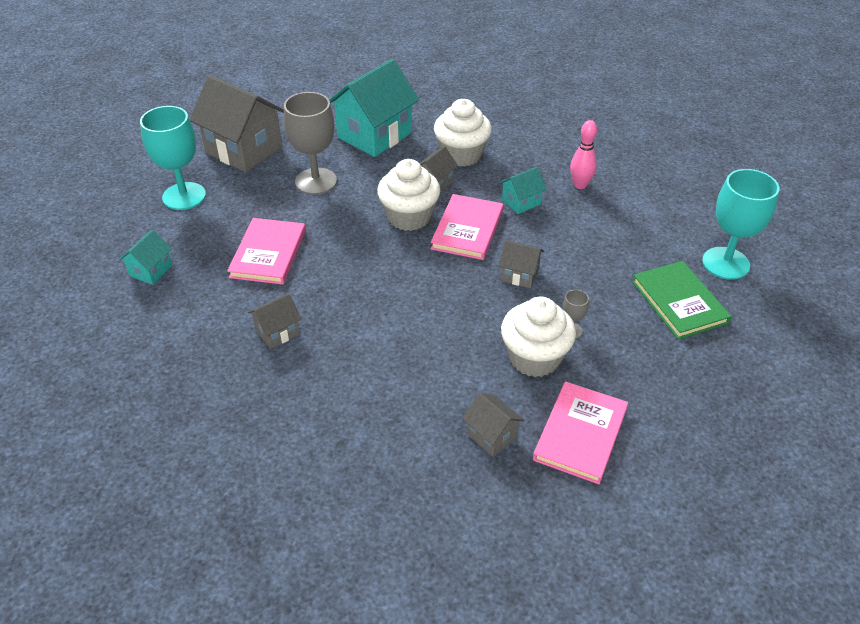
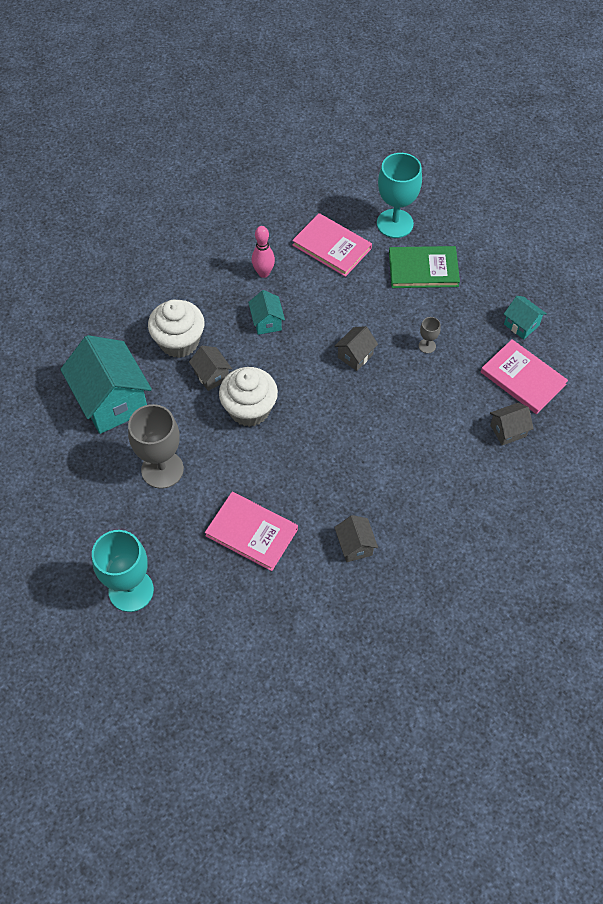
camera: 70 degrees left, 15 degrees up
turquoise house [119,230,172,285] -> turquoise house moved to [504,296,547,339]
grey house [190,75,284,172] -> none
pink book [431,194,503,260] -> pink book moved to [292,213,372,277]
white cupcake [501,297,576,377] -> none

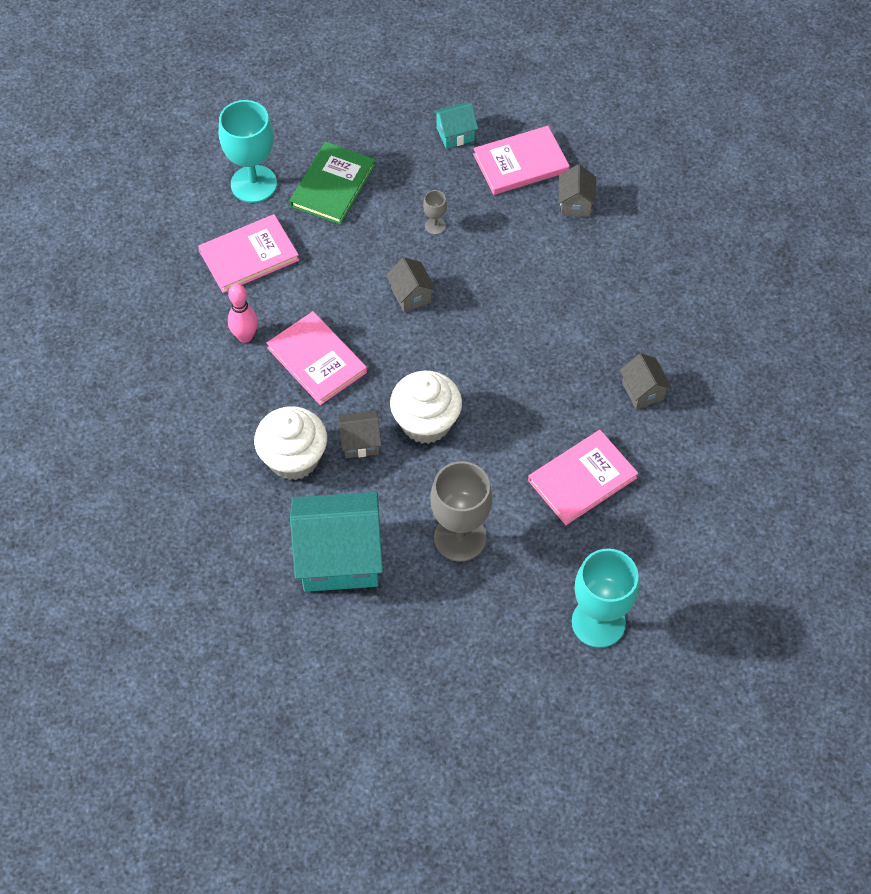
camera: 65 degrees left, 0 degrees up
turquoise house [248,290,285,335] -> pink book [267,311,367,405]
grey house [334,515,378,562] -> grey house turned 60 degrees clockwise [620,353,672,409]

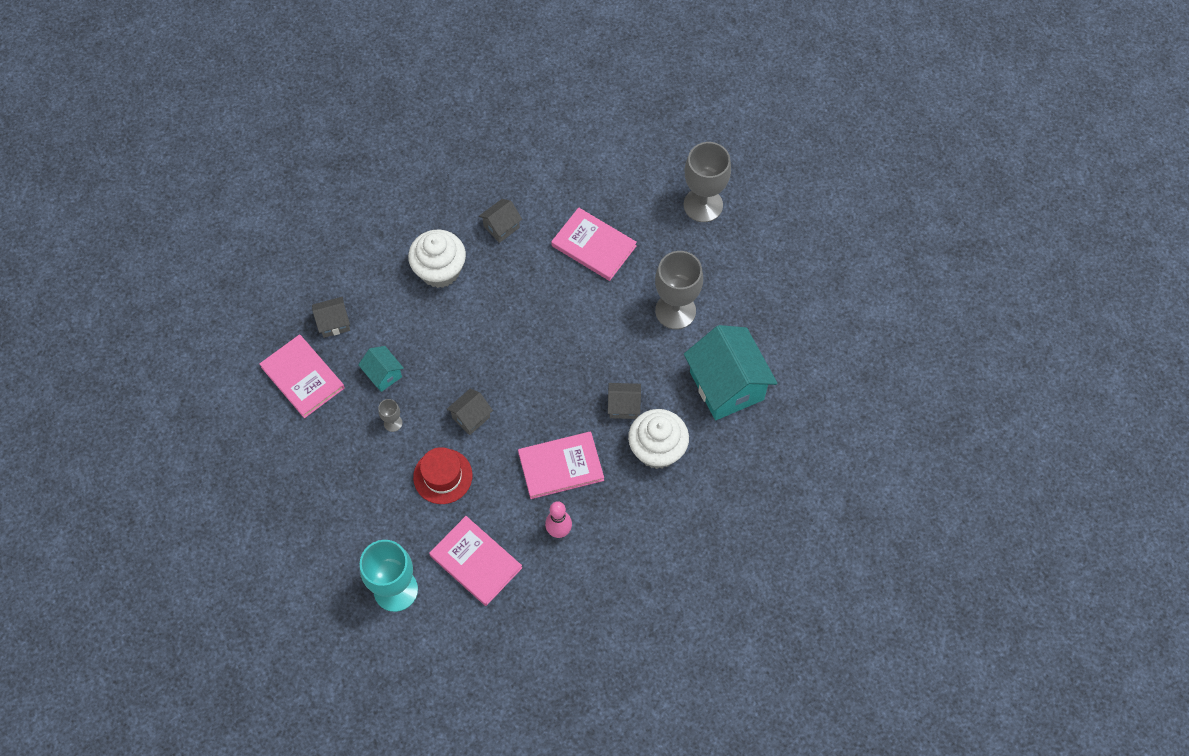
camera: 110 degrees left, 5 degrees up
pink book [267,311,367,405] -> pink book turned 45 degrees clockwise [518,432,604,499]
green book [290,142,375,225] -> none
grey house [338,411,382,458] -> grey house turned 60 degrees counterclockwise [608,383,641,419]
white cupcake [390,371,462,444] -> white cupcake moved to [408,229,466,288]
turquoise house [433,102,478,149] -> turquoise house moved to [358,346,404,392]
turquoise goblet [572,549,639,648] -> grey goblet [684,142,731,222]
none -> red hat [413,447,472,504]

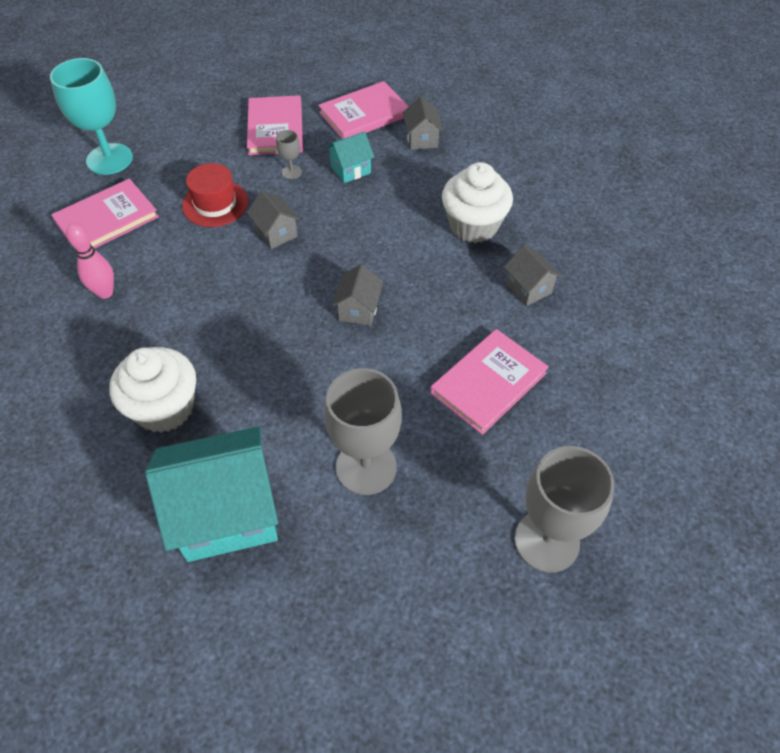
camera: 100 degrees right, 10 degrees down
pink book [518,432,604,499] -> pink book moved to [247,95,303,155]
grey house [608,383,641,419] -> grey house moved to [332,264,383,326]

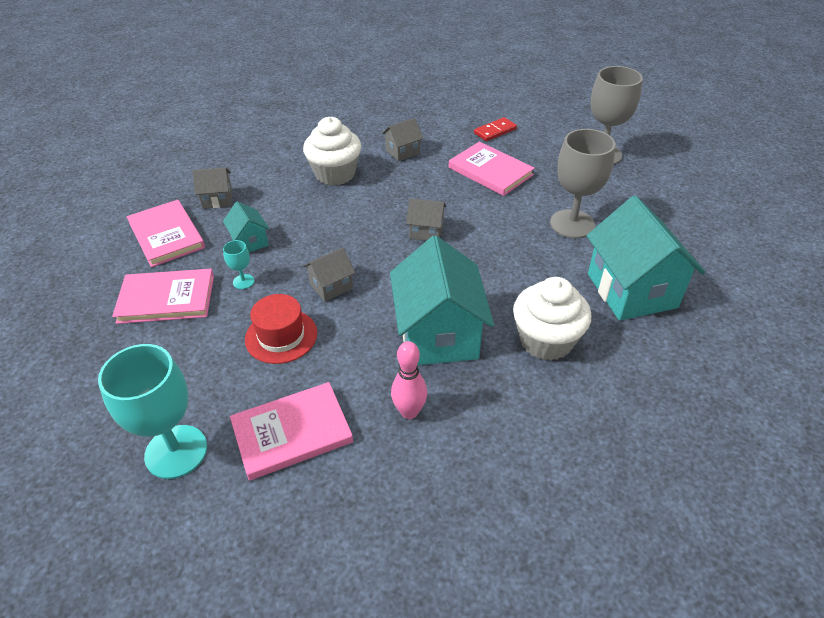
camera: 90 degrees left, 10 degrees down
pink book [51,179,159,249] -> pink book turned 75 degrees counterclockwise [230,382,353,481]
grey goblet [276,130,302,179] -> turquoise goblet [223,240,254,289]
none -> turquoise house [390,236,494,365]
none -> red domino [474,117,517,141]

